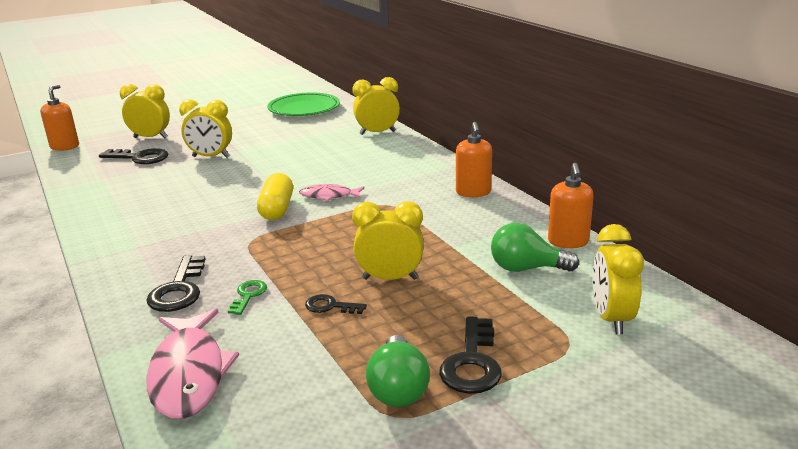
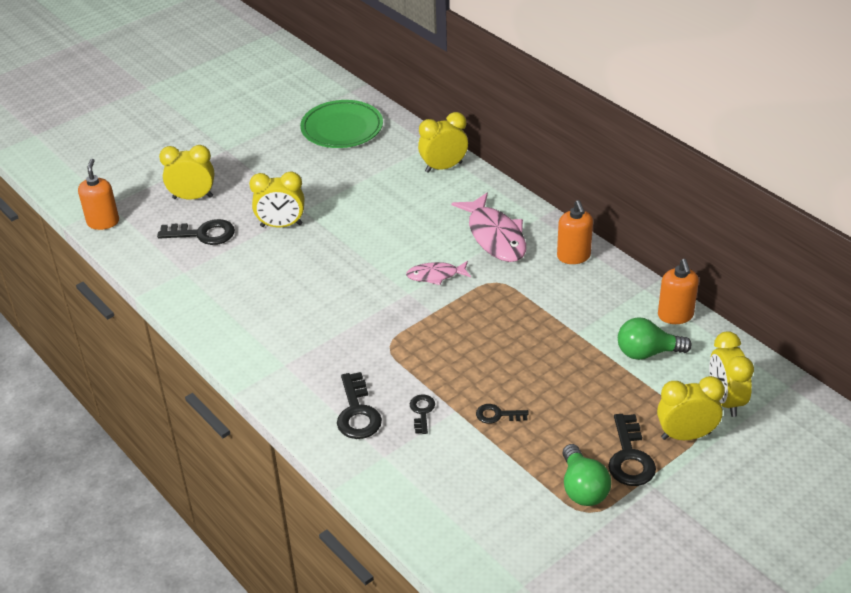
camera: 10 degrees left, 15 degrees up
pink fish [147,309,239,419] -> pink fish moved to [452,193,526,262]
green key [228,280,267,315] -> black key [410,394,435,434]
yellow capsule [257,173,293,220] -> none
yellow clock [352,201,424,280] -> yellow clock moved to [657,376,725,440]

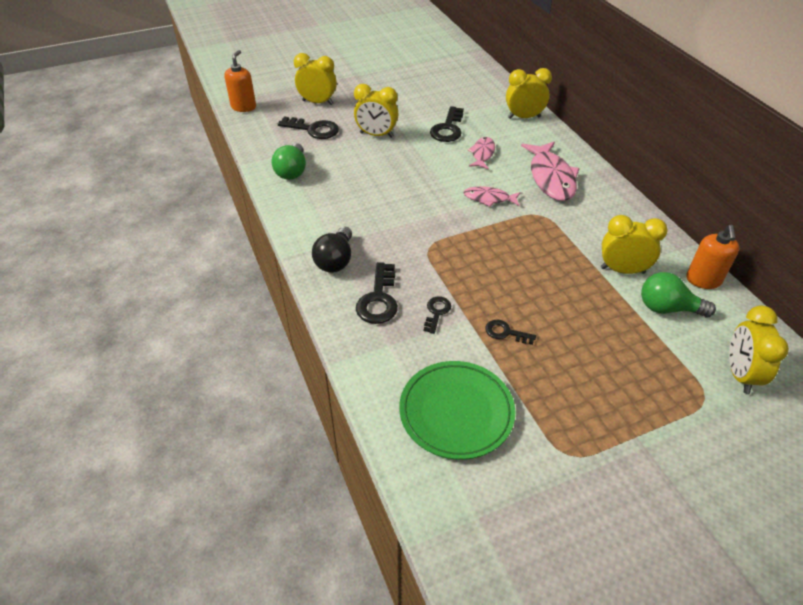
camera: 15 degrees right, 5 degrees up
green plate [300,100,383,148] -> green plate moved to [399,361,515,460]
orange soap dispenser [557,200,593,264] -> none
green light bulb [562,444,611,506] -> green light bulb moved to [272,143,306,180]
black key [608,414,656,486] -> black key moved to [430,106,464,142]
yellow clock [657,376,725,440] -> yellow clock moved to [601,215,667,274]
none -> black light bulb [312,227,352,273]
none -> pink fish [467,137,495,169]

